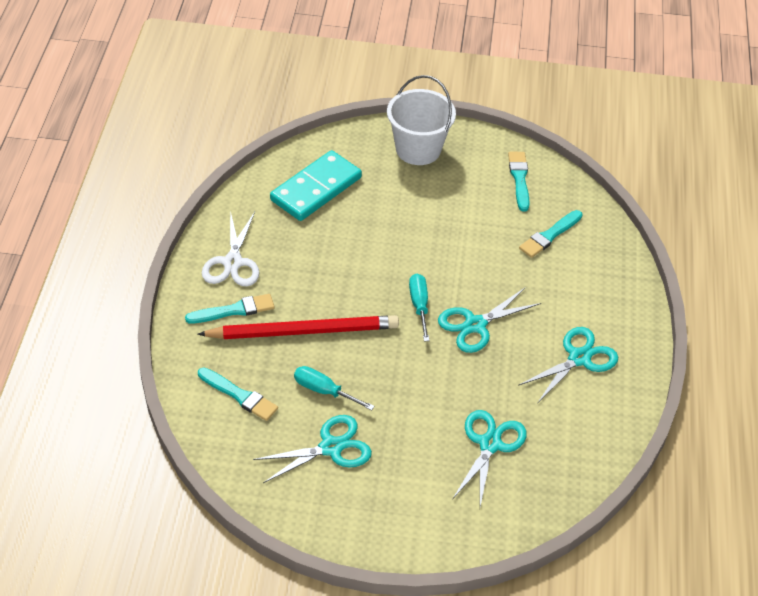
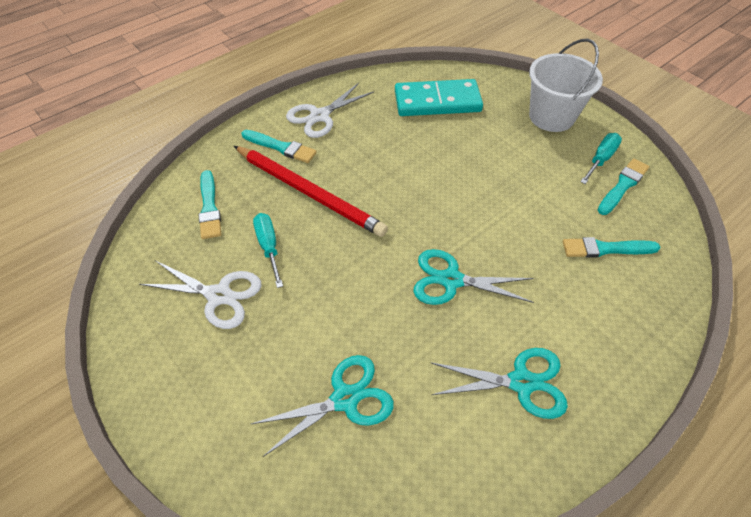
camera: 45 degrees right, 5 degrees up
turquoise scissors [253,415,372,483] -> white scissors [139,260,261,329]
turquoise screwdriver [409,274,430,341] -> turquoise screwdriver moved to [580,133,622,184]

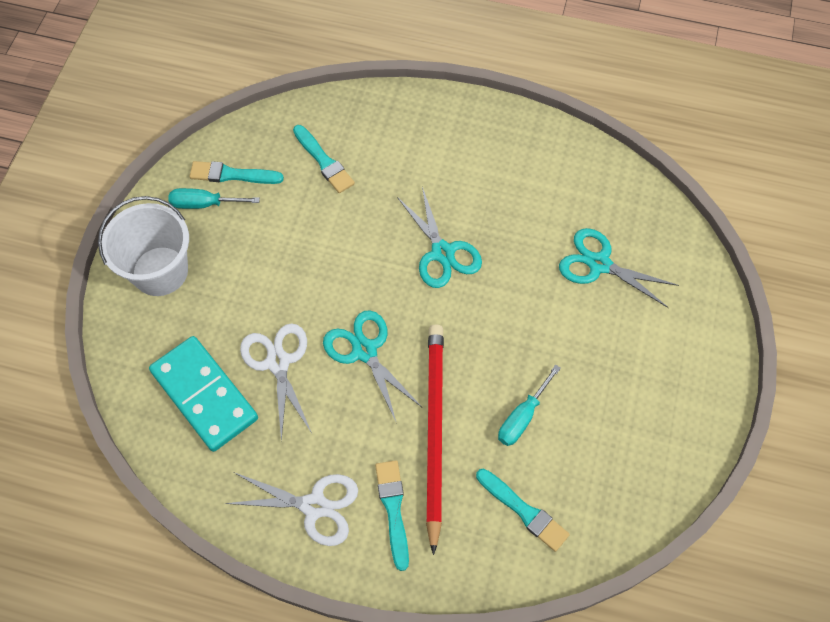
camera: 125 degrees left, 10 degrees up
white scissors [139,260,261,329] -> white scissors moved to [240,323,312,442]
turquoise brush [199,170,221,239] -> turquoise brush turned 90 degrees clockwise [476,469,570,552]
turquoise scissors [431,348,568,419] -> turquoise scissors moved to [323,310,423,421]

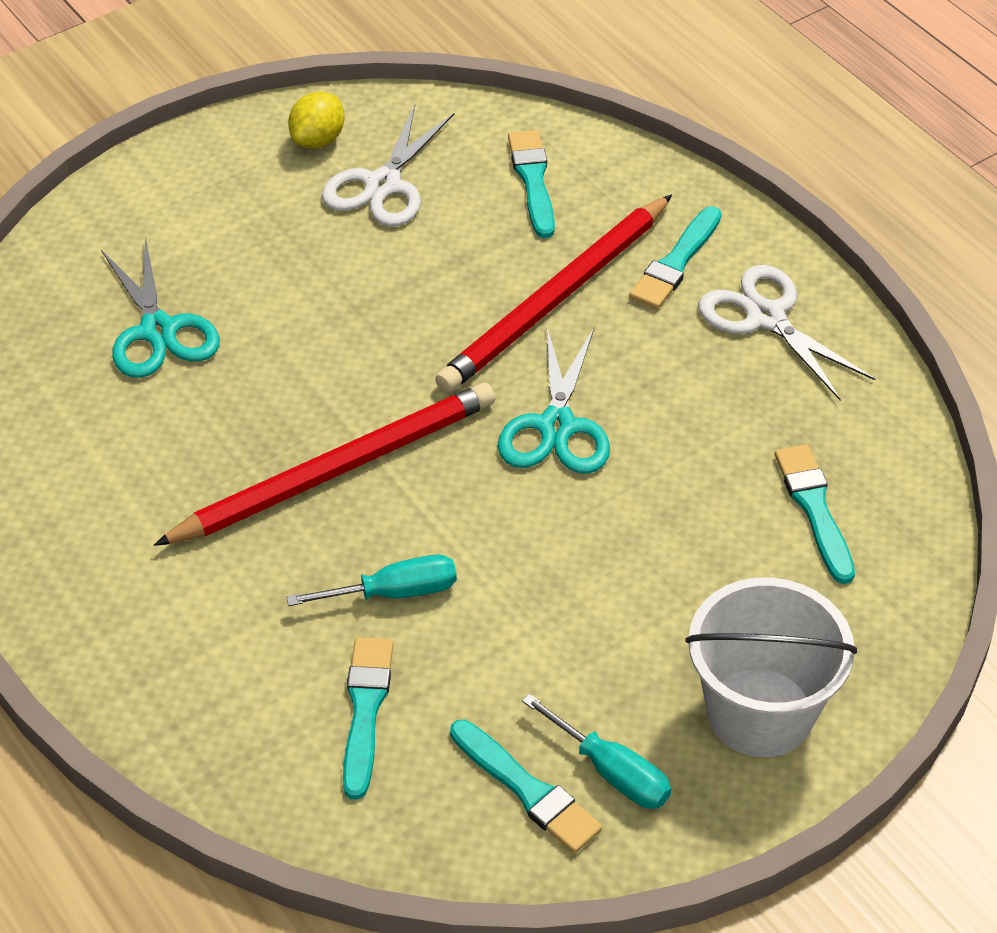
camera: 140 degrees left, 15 degrees down
turquoise domino [149,336,258,452] -> turquoise brush [775,444,855,584]
white scissors [240,323,312,442] -> white scissors moved to [322,105,455,226]
turquoise scissors [397,187,482,288] -> red pencil [154,383,495,546]
turquoise screwdriver [498,365,561,446] -> turquoise screwdriver moved to [286,555,457,606]
none -> yellow lemon [288,92,344,148]

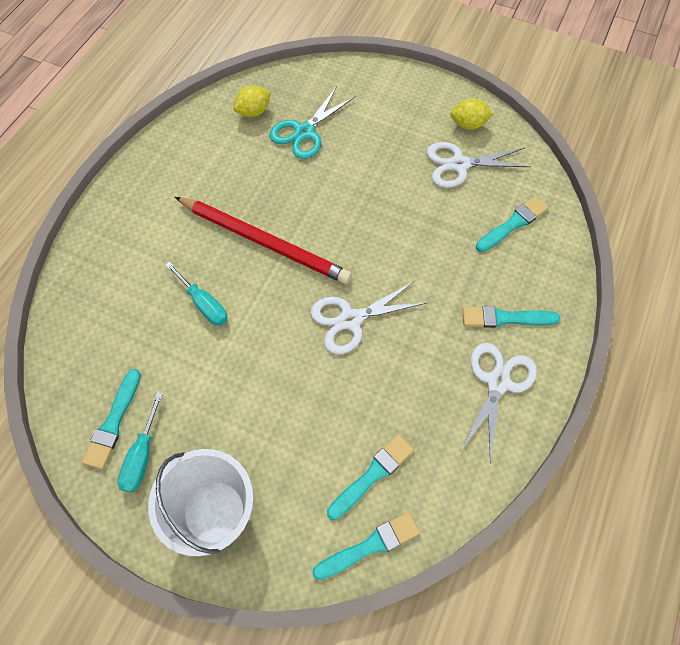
camera: 60 degrees right, 15 degrees up
turquoise brush [343,637,393,800] -> turquoise brush moved to [312,512,420,580]
red pencil [435,195,672,393] -> none
turquoise scissors [498,327,610,474] -> white scissors [310,281,426,354]
none -> yellow lemon [233,86,271,117]

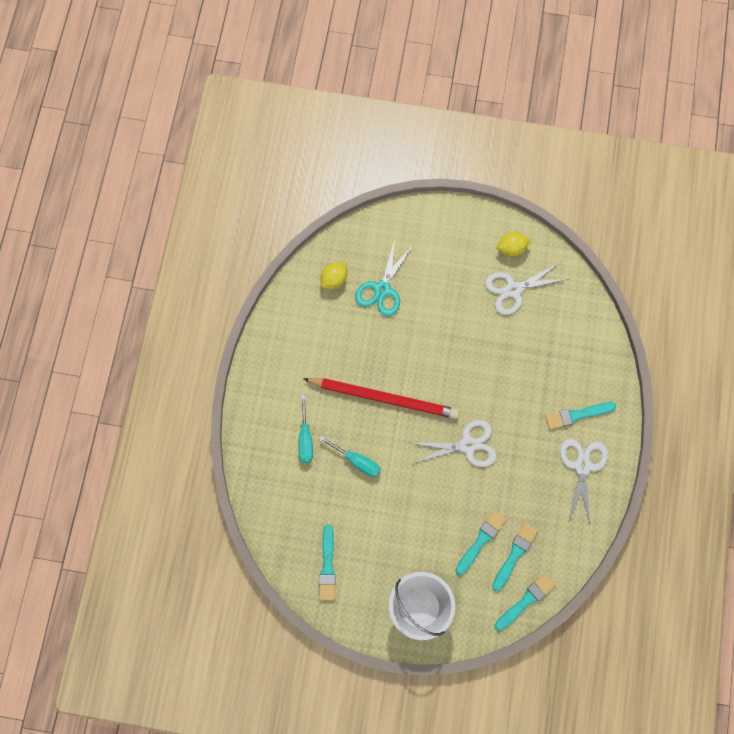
camera: 15 degrees left, 10 degrees up
turquoise screwdriver [117,393,163,493] -> turquoise screwdriver moved to [299,395,313,463]
white scissors [310,281,426,354] -> white scissors turned 150 degrees counterclockwise [412,420,496,467]
turquoise brush [476,196,548,252] -> turquoise brush moved to [456,510,506,575]

